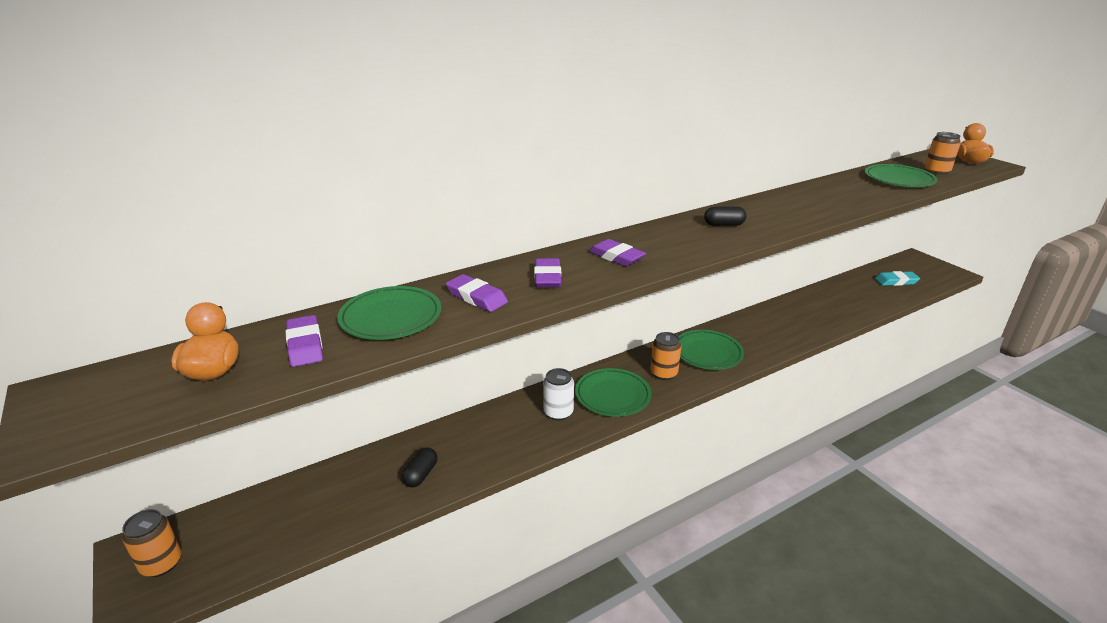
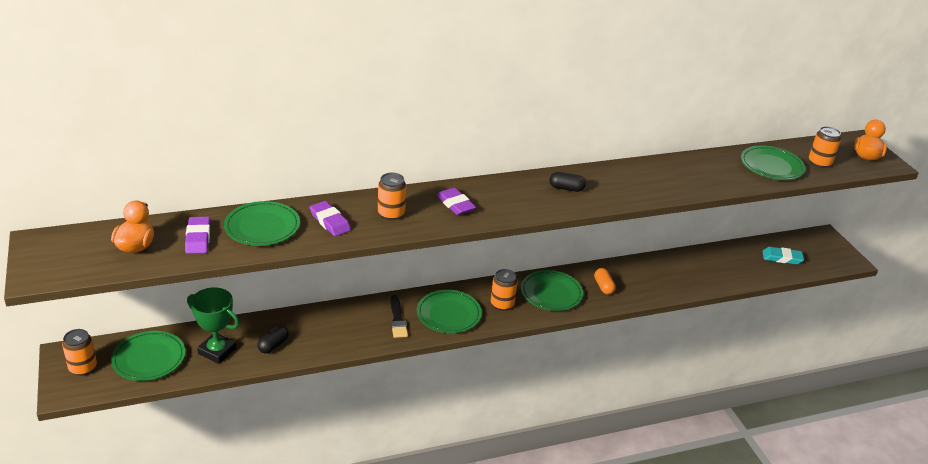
camera: 10 degrees right, 5 degrees up
purple eraser [534,258,561,288] -> orange can [378,173,406,220]
white can [543,368,574,421] -> black brush [390,295,408,338]
none -> green plate [111,331,185,381]
none -> green trophy [187,287,239,364]
none -> orange capsule [594,268,616,295]

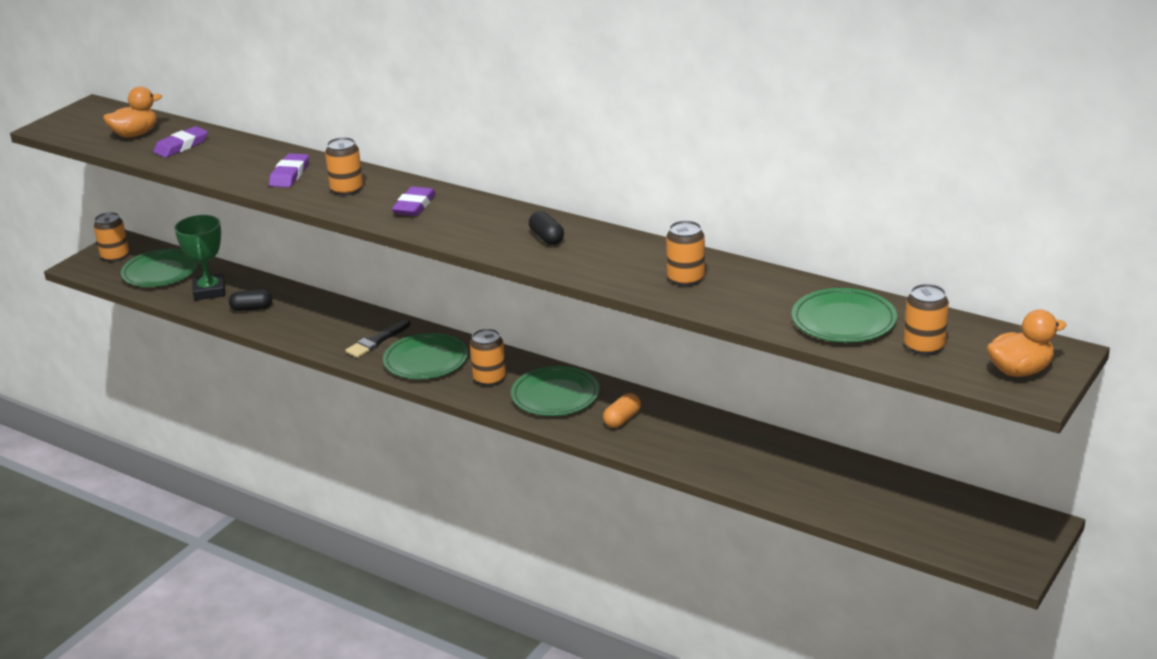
camera: 55 degrees right, 5 degrees down
green plate [224,201,300,246] -> none
turquoise eraser [762,247,804,264] -> none
none -> orange can [666,220,705,286]

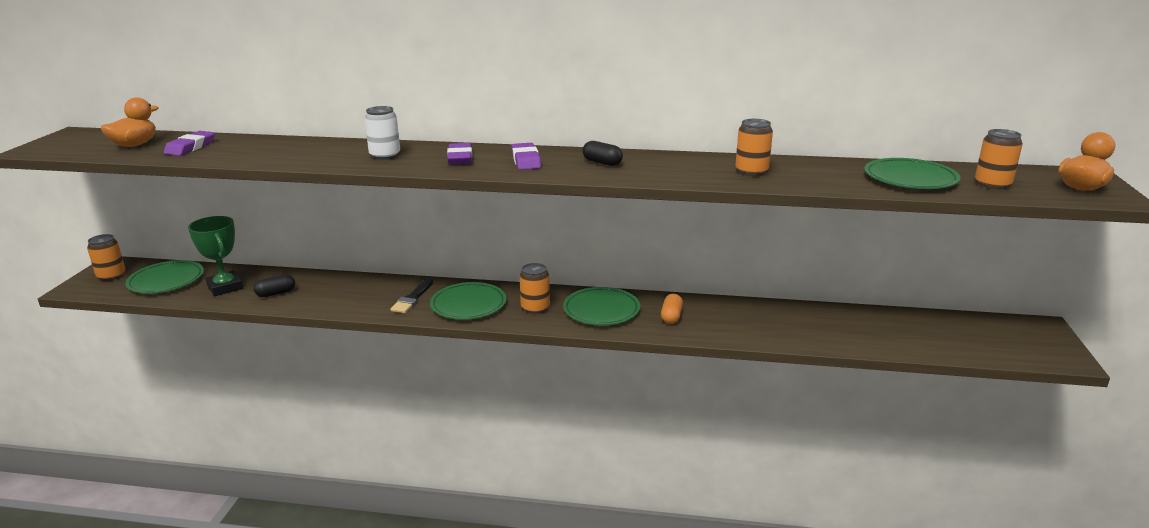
camera: 25 degrees left, 5 degrees down
purple eraser [269,153,309,188] -> purple eraser moved to [511,143,541,170]
orange can [325,137,363,196] -> white can [364,106,400,160]

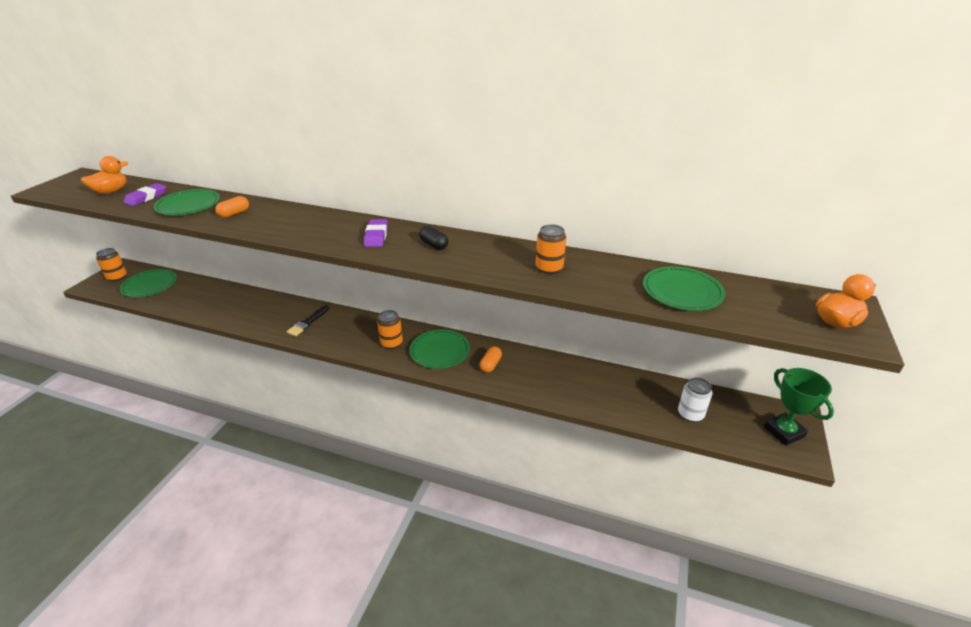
camera: 10 degrees right, 10 degrees up
green trophy [188,216,243,296] -> green trophy moved to [764,368,834,446]
black capsule [254,274,295,297] -> none
white can [364,106,400,160] -> white can moved to [678,377,712,422]
green plate [430,282,507,320] -> green plate moved to [153,189,220,216]
purple eraser [447,143,472,165] -> none
orange can [975,129,1023,190] -> none
none -> orange capsule [215,196,249,218]

